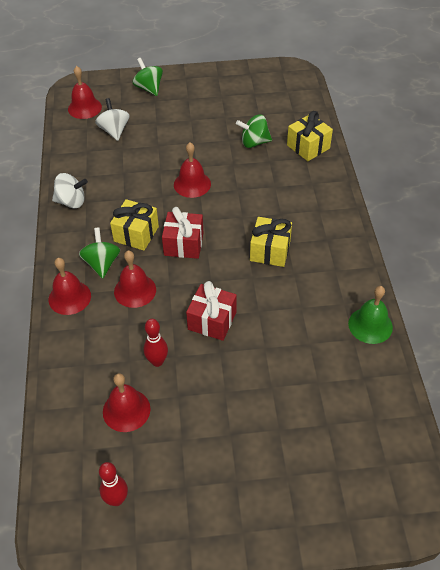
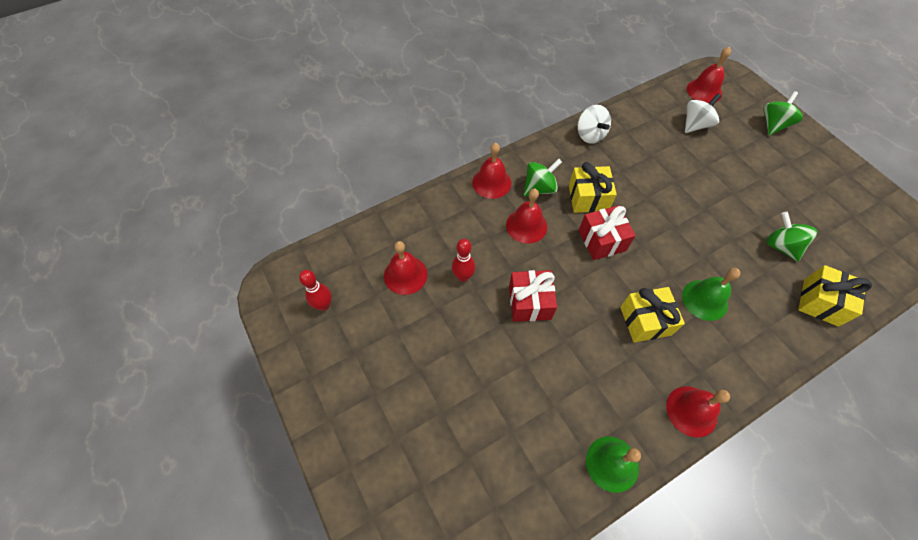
camera: 65 degrees right, 10 degrees up
red bell [174,143,211,198] -> red bell moved to [666,386,730,437]
none -> green bell [682,268,741,321]

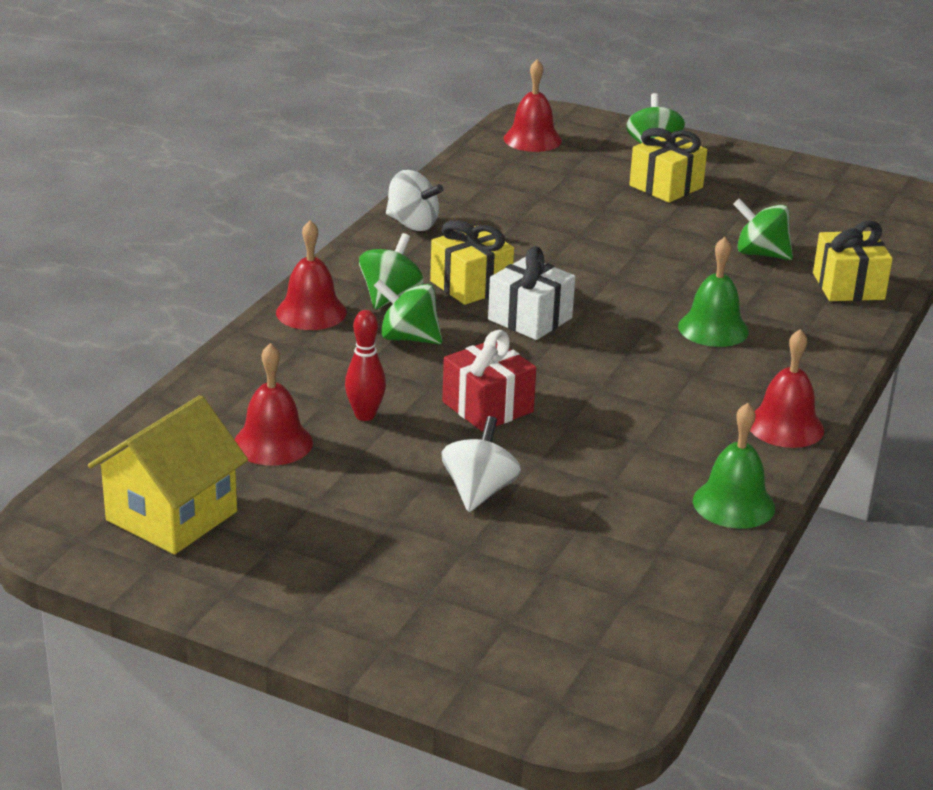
camera: 35 degrees left, 30 degrees down
red bowling pin [299,270,332,311] -> yellow house [88,395,248,554]
red bell [506,189,547,244] -> green spinning top [374,279,442,344]
red gift [579,206,636,260] -> white gift [488,246,575,340]
yellow gift [620,287,685,343] -> yellow gift moved to [629,128,707,203]
white spinning top [685,93,721,133] -> white spinning top moved to [441,416,521,512]

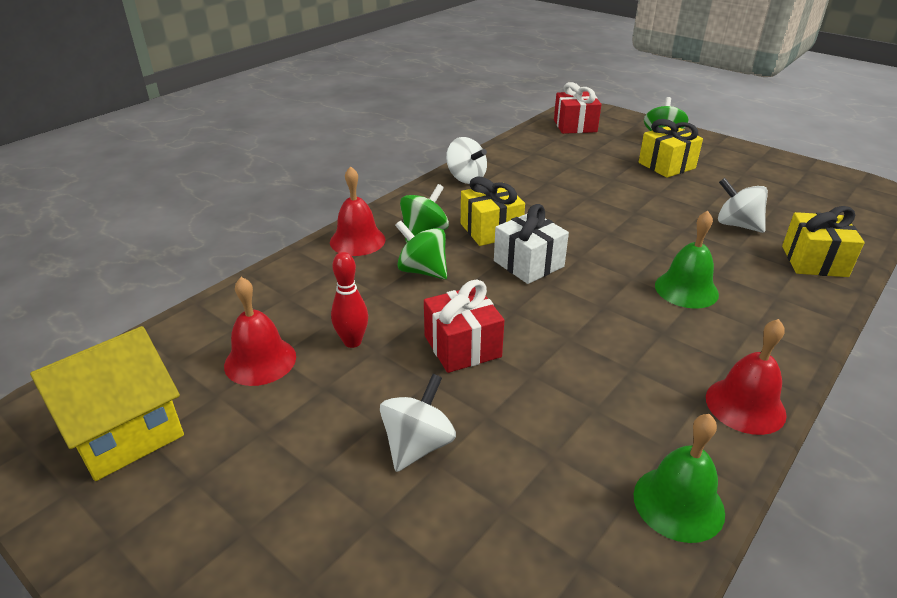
camera: 15 degrees right, 5 degrees up
red bell [504,59,562,152] -> red gift [554,82,601,134]
green spinning top [733,199,793,260] -> white spinning top [718,178,768,233]

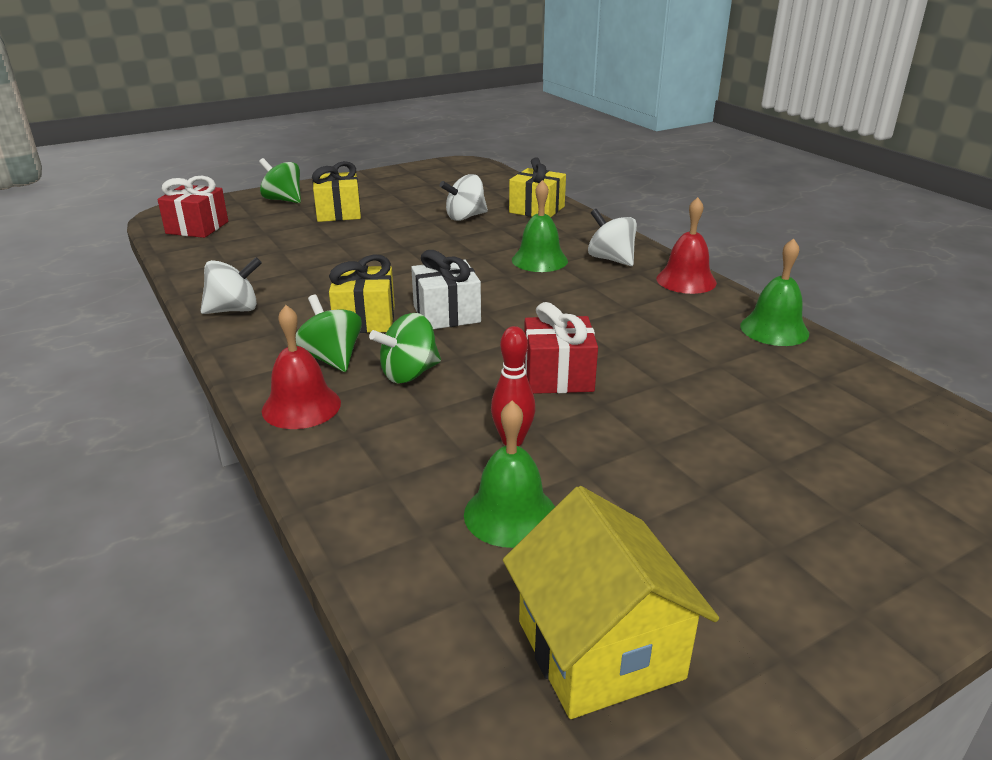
camera: 70 degrees left, 5 degrees down
red bell [224,277,296,386] -> green bell [464,401,555,548]
white spinning top [380,374,456,472] -> white spinning top moved to [588,209,637,266]

